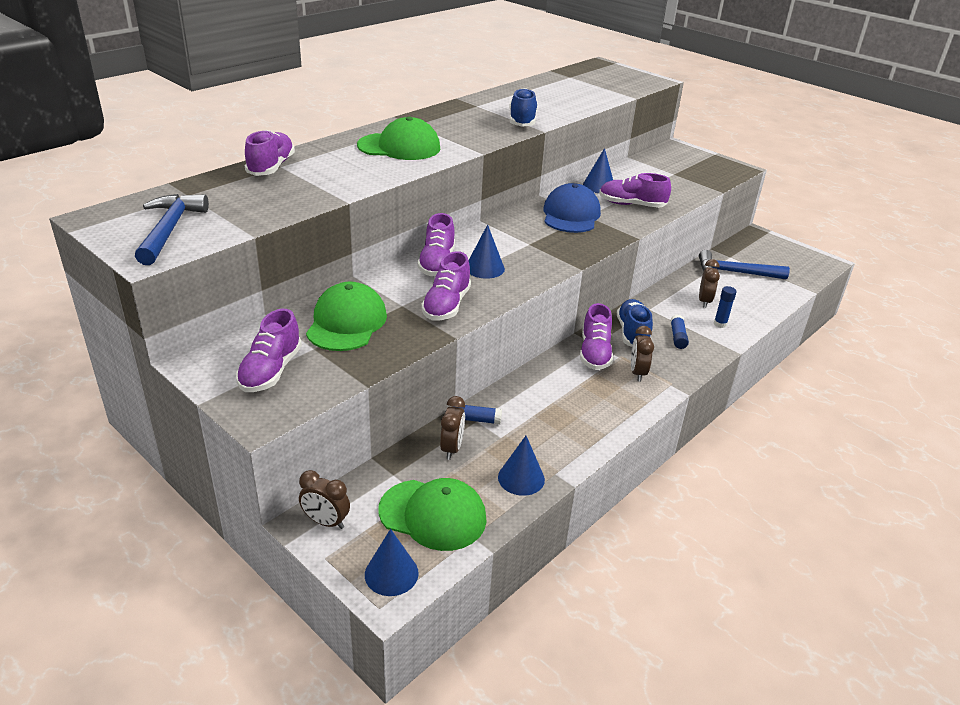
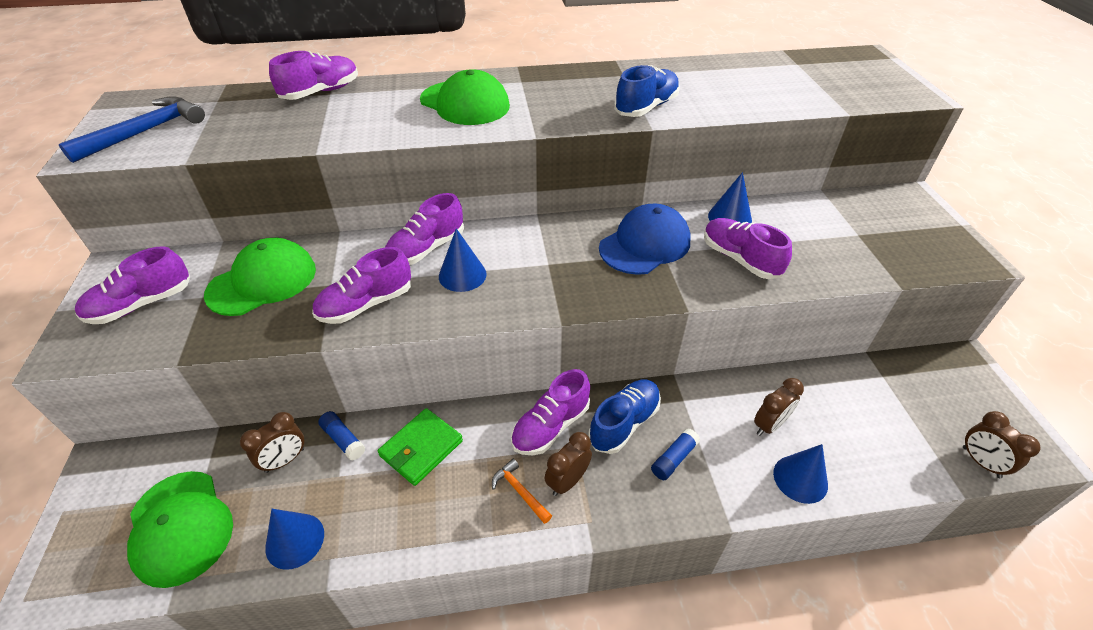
camera: 40 degrees right, 10 degrees up
brown clock [299,470,350,529] -> brown clock moved to [963,411,1041,478]
blue cone [365,529,419,596] -> blue cone moved to [773,444,828,504]
blue hammer [699,250,790,279] -> none
blue glue stick [714,286,736,328] -> none
none -> green wallet [378,408,463,486]
none -> orange hammer [492,459,552,524]

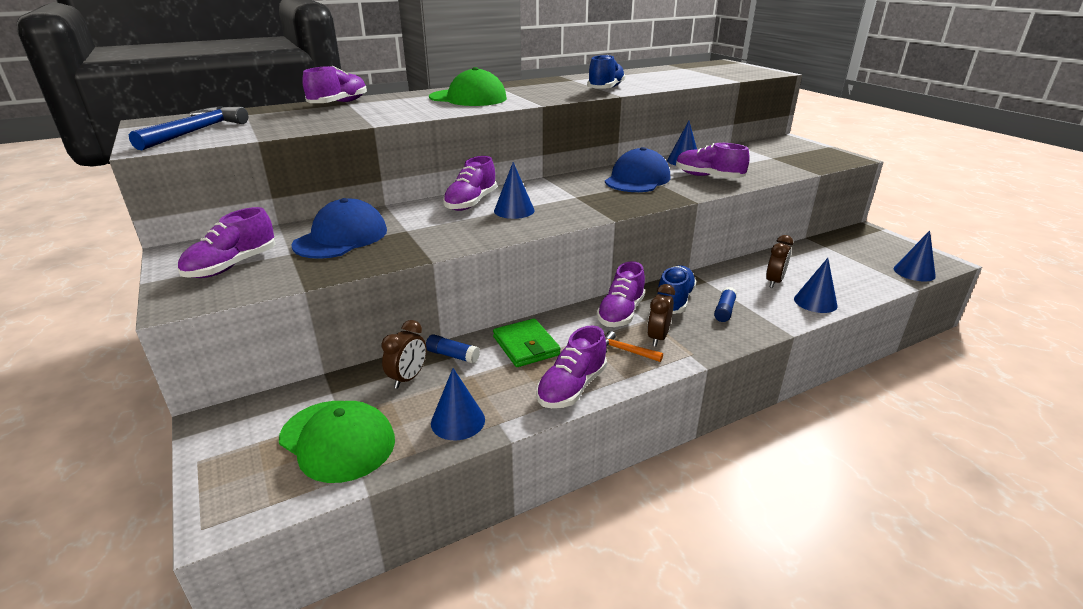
camera: 20 degrees left, 15 degrees down
green cap [204,238,316,316] -> blue cap [291,198,387,259]
purple shoe [312,247,411,324] -> purple shoe moved to [536,326,607,408]
green wallet [378,408,463,486] -> green wallet turned 45 degrees counterclockwise [493,318,561,367]
brown clock [963,411,1041,478] -> blue cone [894,230,936,282]

